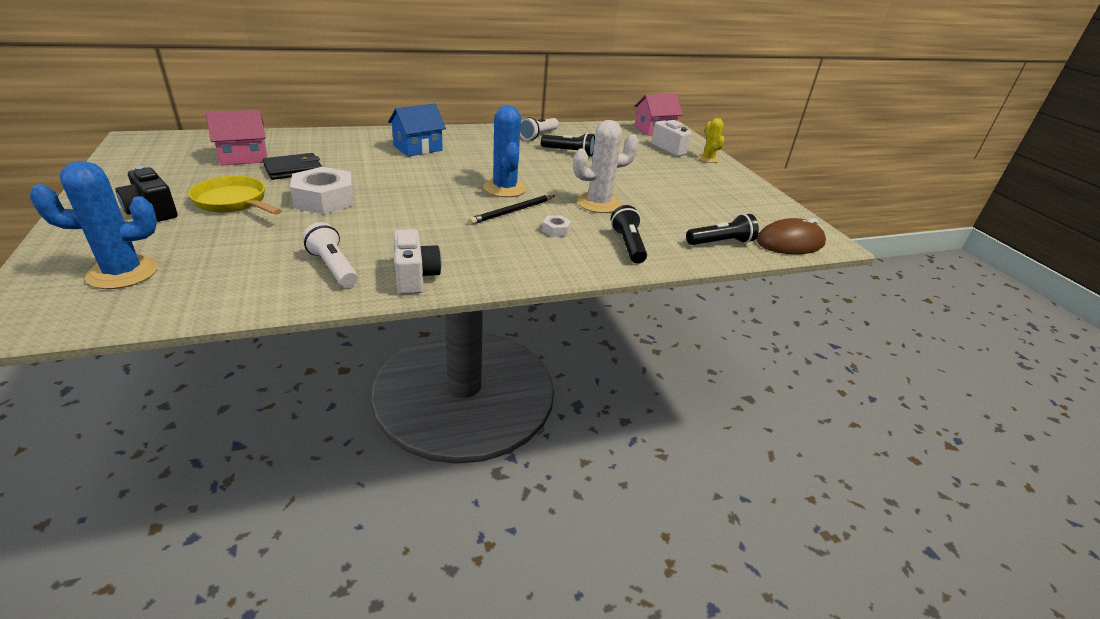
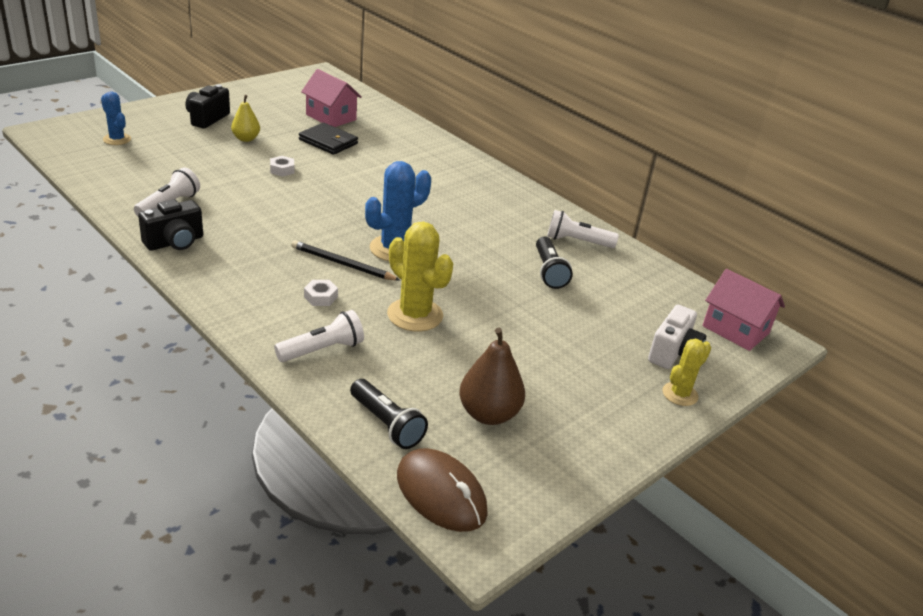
camera: 65 degrees right, 0 degrees up
blue cactus [30,161,158,289] -> blue cactus [101,91,131,145], size x0.60
yellow pan [188,176,282,215] -> yellow pear [231,95,260,142]
white nut [290,167,354,214] -> white nut [270,156,295,177], size x0.45
blue house [388,104,446,157] -> none
white camera [394,229,442,294] -> black camera [138,199,203,251]
white cactus [573,120,639,213] -> yellow cactus [387,222,453,332]
black flashlight [611,205,647,264] -> white flashlight [274,310,364,362]
none -> brown pear [459,328,525,425]

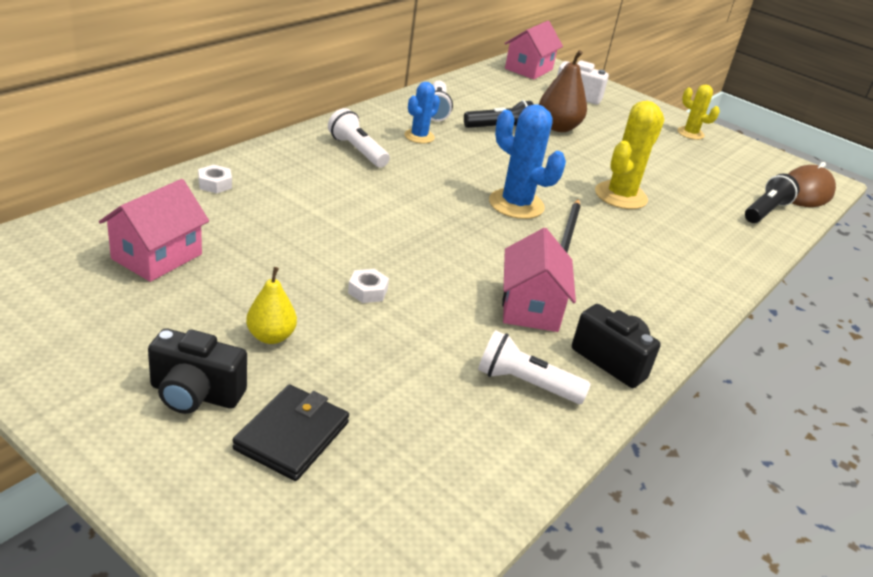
camera: 100 degrees left, 0 degrees up
blue cactus [101,91,131,145] -> blue cactus moved to [404,82,440,143]
white flashlight [274,310,364,362] -> white flashlight moved to [328,108,390,168]
black wallet [299,123,358,155] -> black wallet moved to [233,384,349,481]
white nut [304,280,338,306] -> white nut moved to [198,165,232,193]
brown pear [459,328,525,425] -> brown pear moved to [539,50,587,132]
yellow cactus [663,339,711,406] -> yellow cactus moved to [677,85,720,140]
none -> pink house [502,228,576,332]

